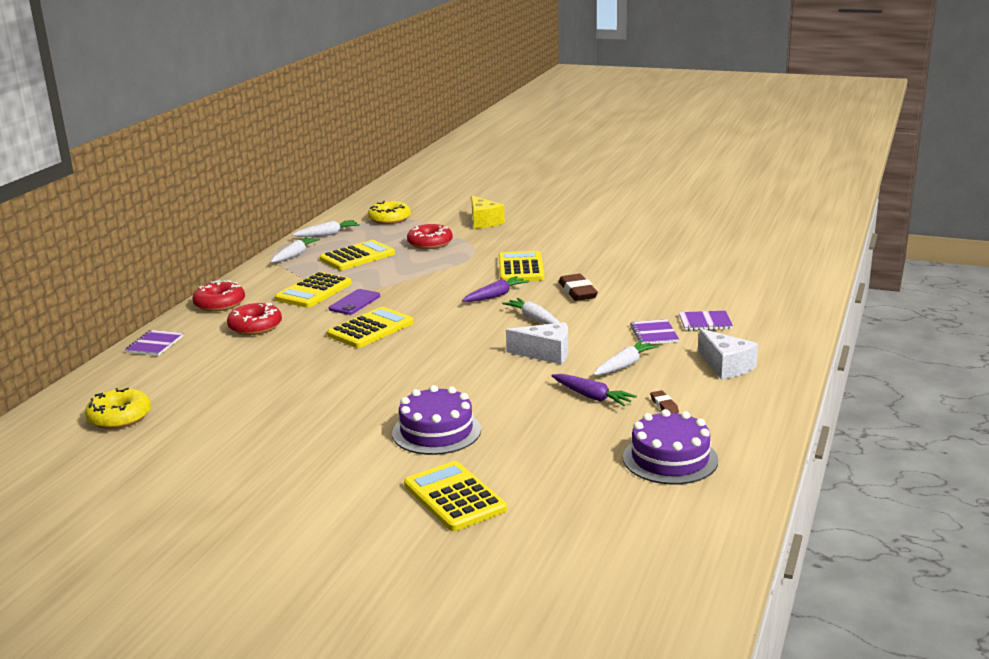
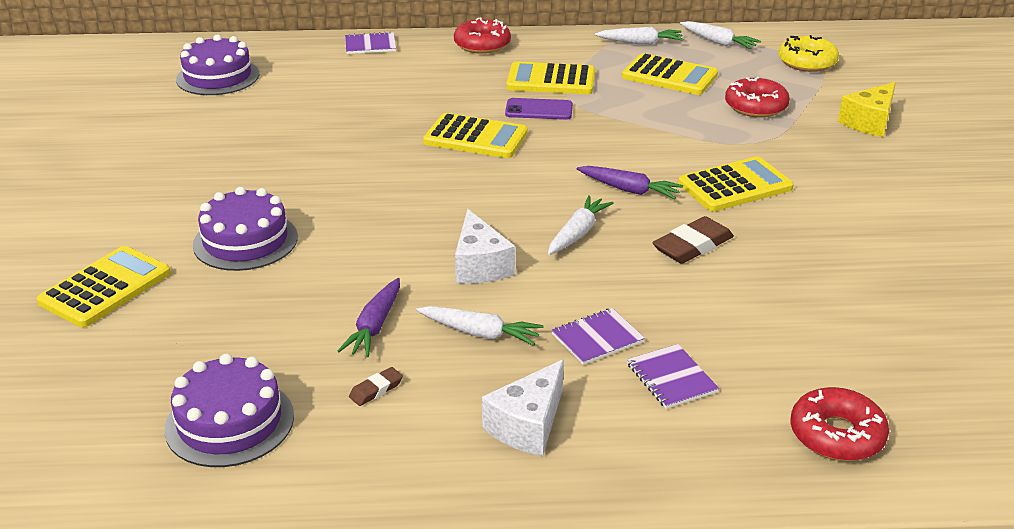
camera: 65 degrees right, 10 degrees up
yellow donut [85,388,151,429] -> purple cake [176,34,259,95]
red donut [227,303,282,335] -> red donut moved to [791,387,889,461]

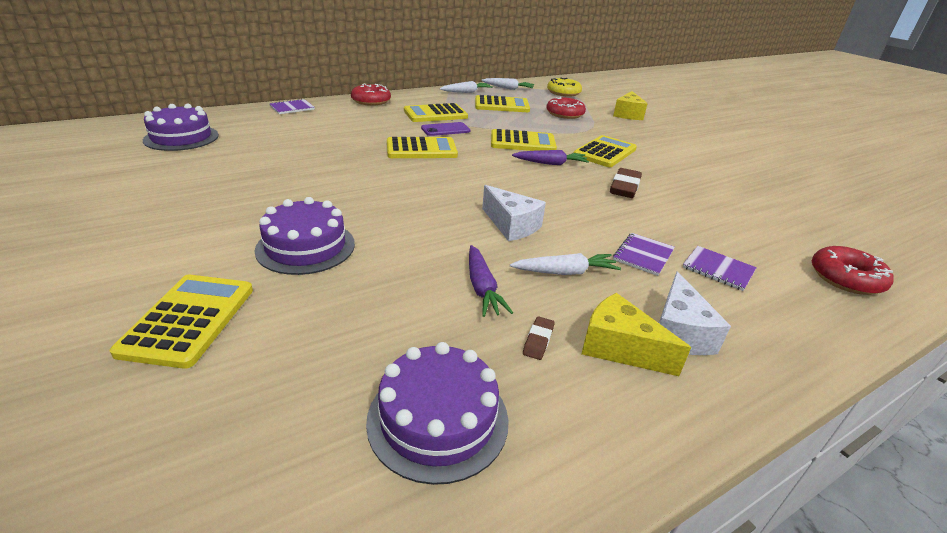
camera: 30 degrees left, 0 degrees up
white carrot [548,195,613,255] -> none
none -> yellow calculator [491,129,557,151]
none -> yellow cheese [582,293,691,376]

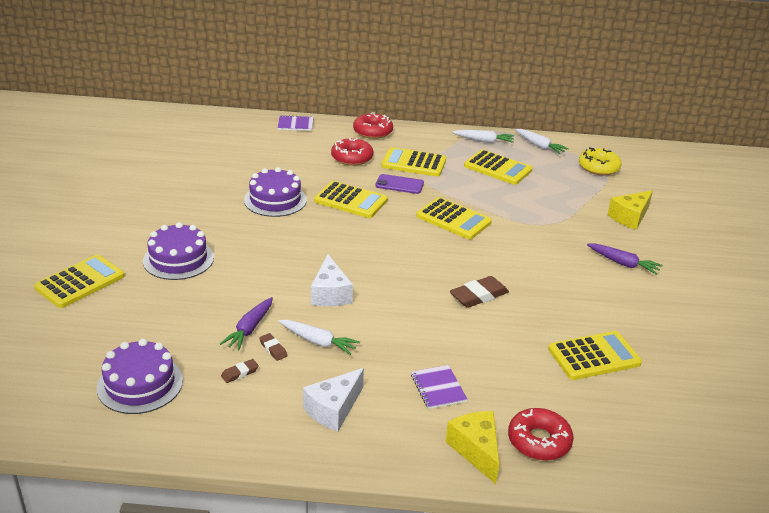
camera: 35 degrees right, 0 degrees up
purple cake [143,104,219,151] -> purple cake moved to [244,167,307,217]
purple carrot [512,150,589,165] -> purple carrot moved to [587,244,663,275]
red donut [546,97,586,119] -> red donut moved to [331,138,374,166]
yellow calculator [574,135,637,167] -> yellow calculator moved to [548,331,642,380]
yellow cheese [582,293,691,376] -> yellow cheese moved to [446,411,499,484]
purple notebook [613,233,675,276] -> none
none -> brown eraser [259,333,287,361]

